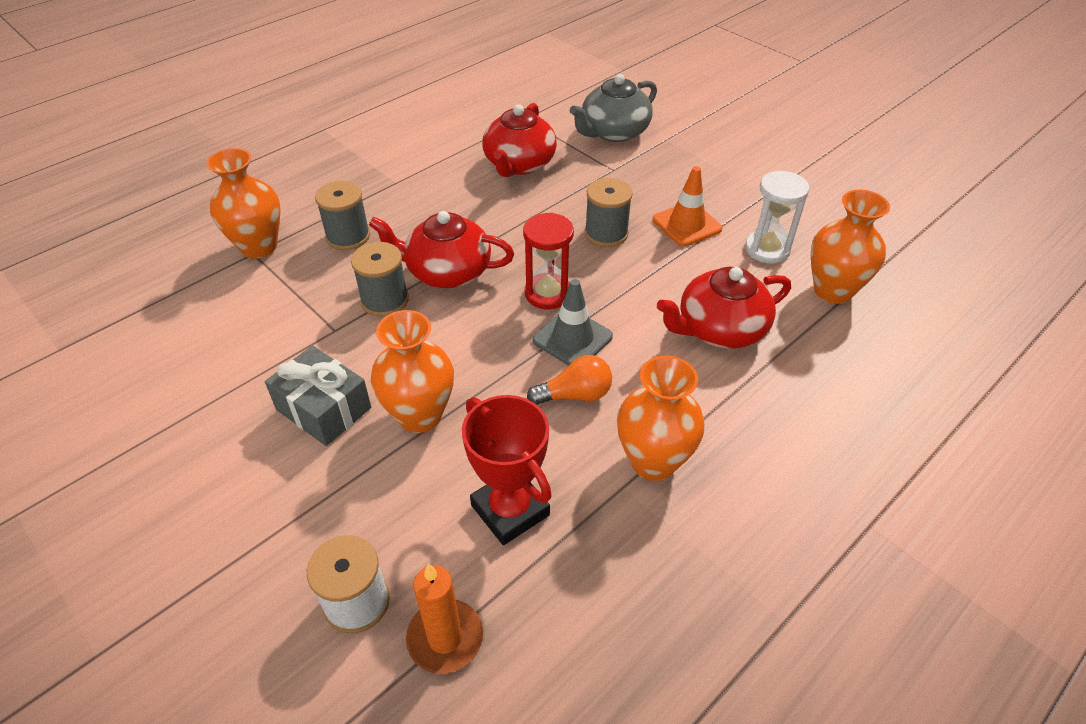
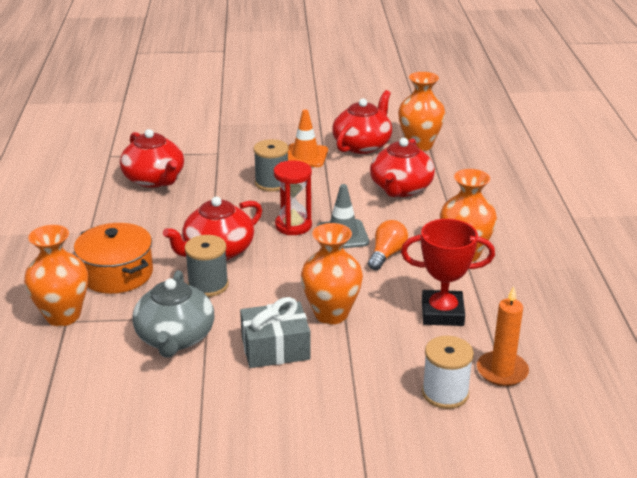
camera: 50 degrees left, 15 degrees down
grey spool [315,181,370,250] -> orange pot [74,223,153,294]
grey teapot [570,74,657,142] -> grey teapot moved to [132,270,214,357]
white hourglass [745,170,809,264] -> red teapot [332,90,392,154]

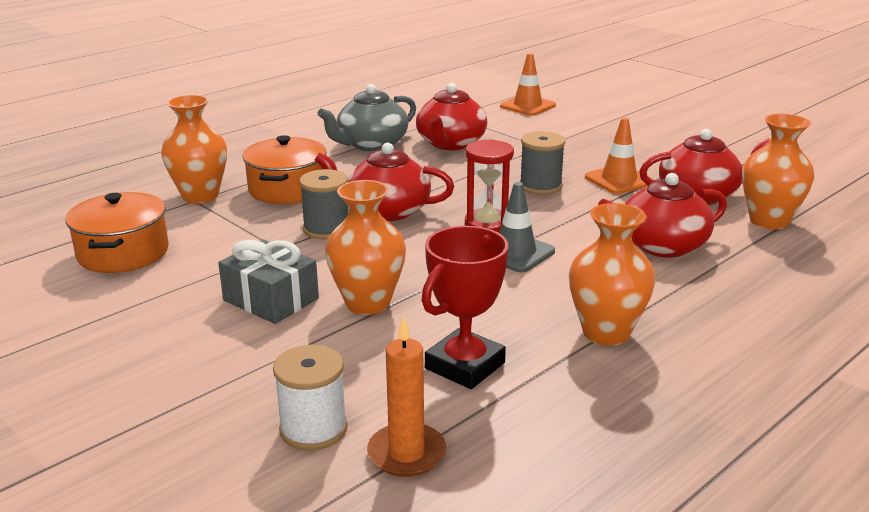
camera: 50 degrees right, 5 degrees down
grey teapot [132,270,214,357] -> grey teapot moved to [317,84,416,151]
orange light bulb [368,220,408,270] -> none
red trophy [401,219,495,326] -> red trophy turned 75 degrees clockwise [422,226,508,389]
none -> orange pot [65,192,169,273]
none -> orange traffic cone [500,53,556,116]

